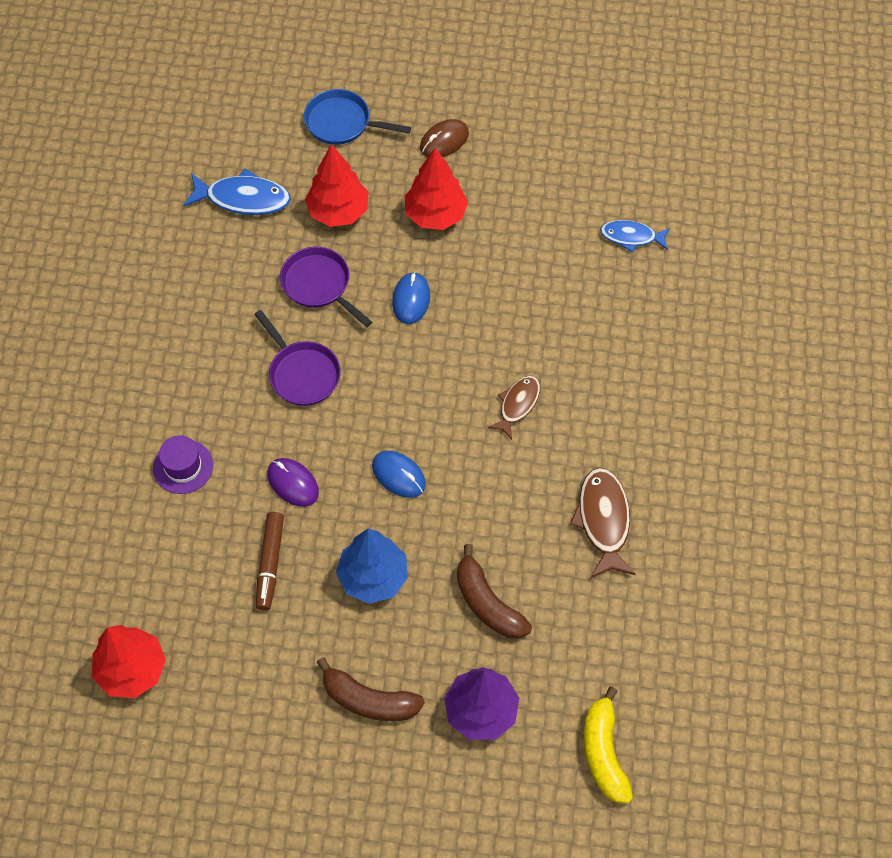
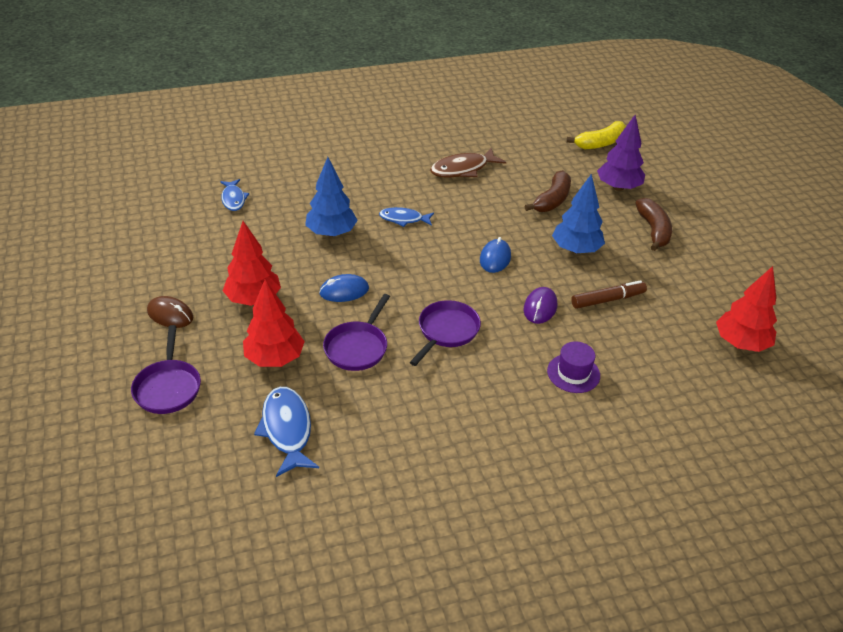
camera: 115 degrees left, 20 degrees down
blue pan [304,89,411,145] -> purple pan [131,325,201,414]
brown fish [487,376,540,440] -> blue fish [379,207,434,227]
none -> blue tree [305,157,358,237]

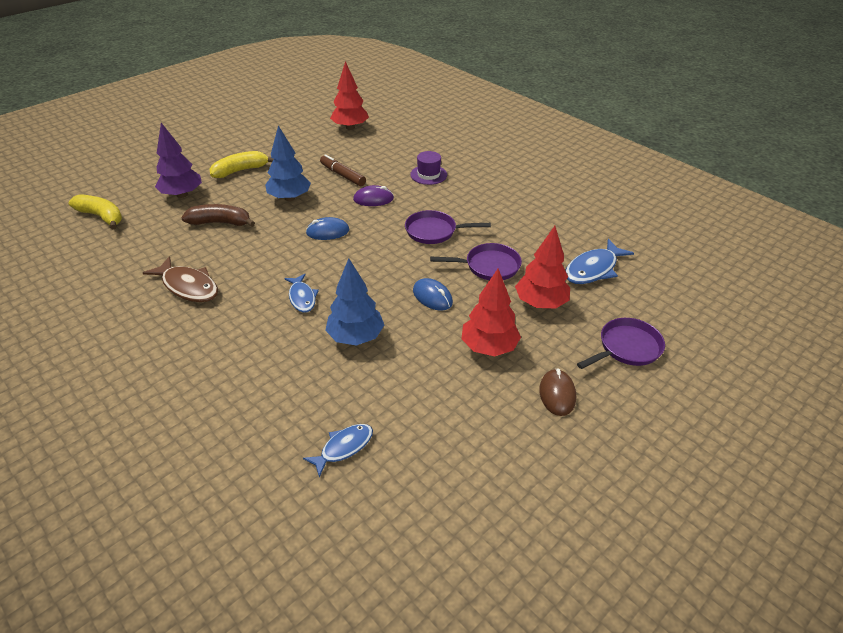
camera: 115 degrees left, 0 degrees up
brown banana [635,198,672,251] -> yellow banana [210,151,273,178]

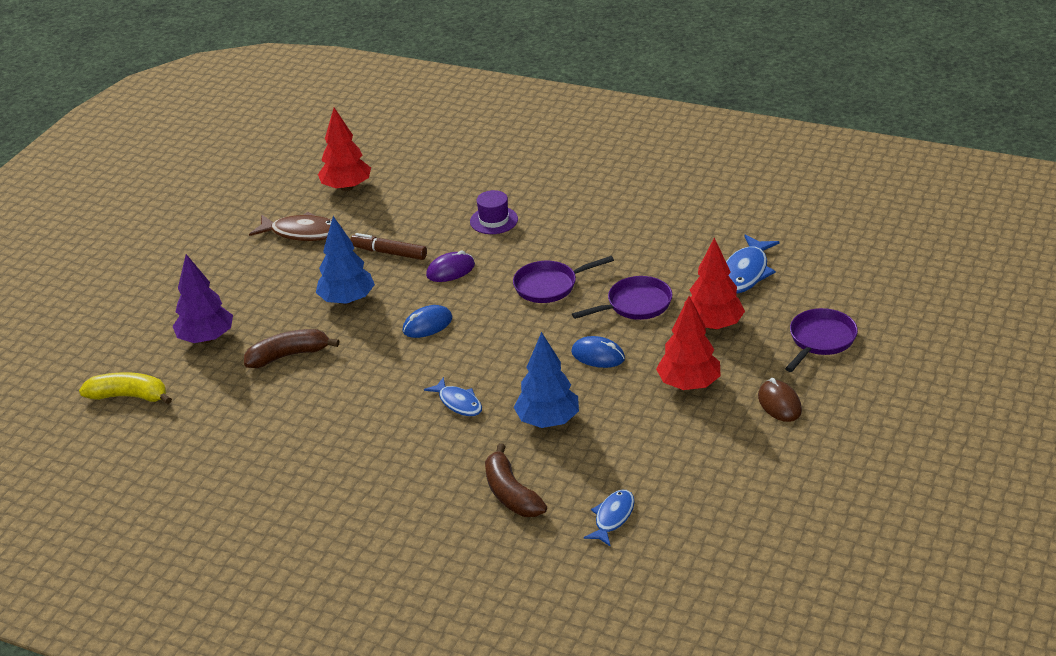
camera: 20 degrees left, 5 degrees down
brown fish [143,256,218,302] -> brown fish moved to [249,212,342,241]
yellow banana [210,151,273,178] -> none
none -> brown banana [485,443,547,517]

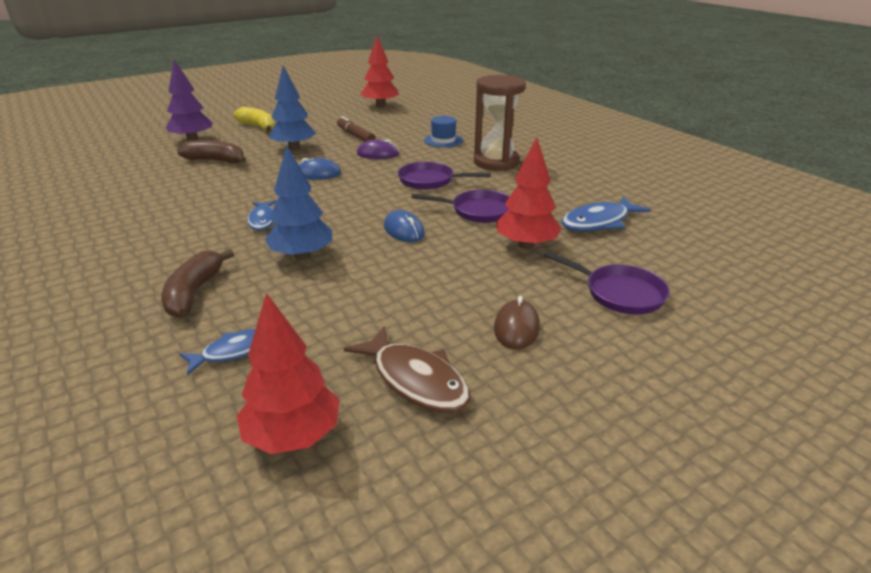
camera: 30 degrees right, 5 degrees down
yellow banana [79,372,172,404] -> yellow banana moved to [233,107,276,132]
brown fish [249,212,342,241] -> brown fish moved to [344,326,470,413]
purple hat [470,190,518,234] -> blue hat [424,116,463,147]
red tree [656,296,721,390] -> red tree moved to [237,293,340,454]
purple pan [785,308,858,372] -> purple pan turned 60 degrees clockwise [544,251,670,314]
none -> brown hourglass [474,75,526,171]

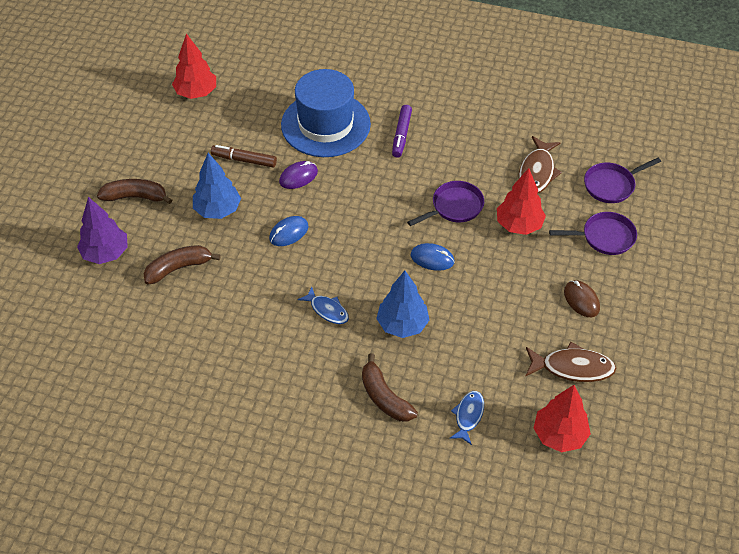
camera: 40 degrees left, 20 degrees up
yellow banana [233,107,276,132] -> brown banana [97,179,172,204]
purple pan [398,162,491,190] -> purple pan moved to [584,158,661,203]
blue hat [424,116,463,147] -> blue hat [281,69,371,157], size x2.26
brown hourglass [474,75,526,171] -> purple marker [392,105,412,158]
blue fish [562,196,651,231] -> brown fish [518,136,562,194]

